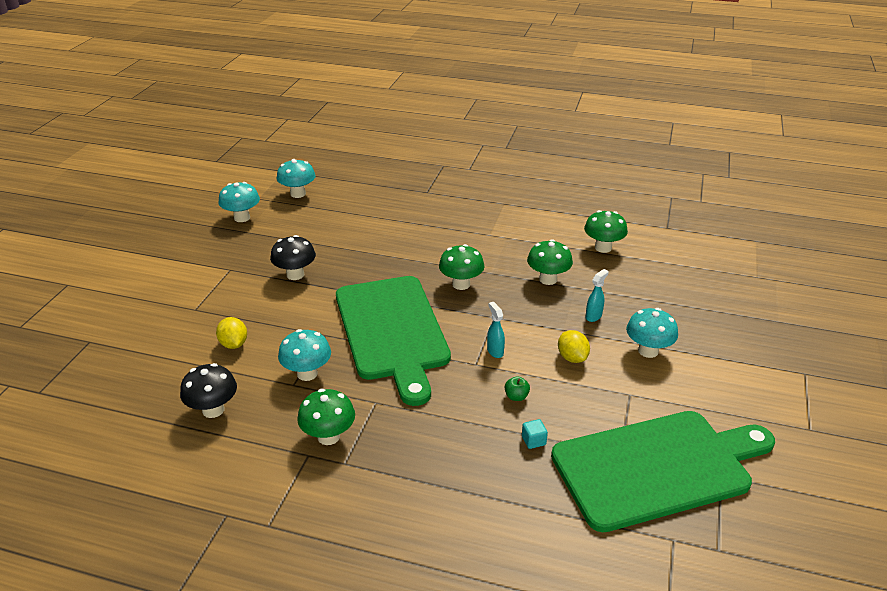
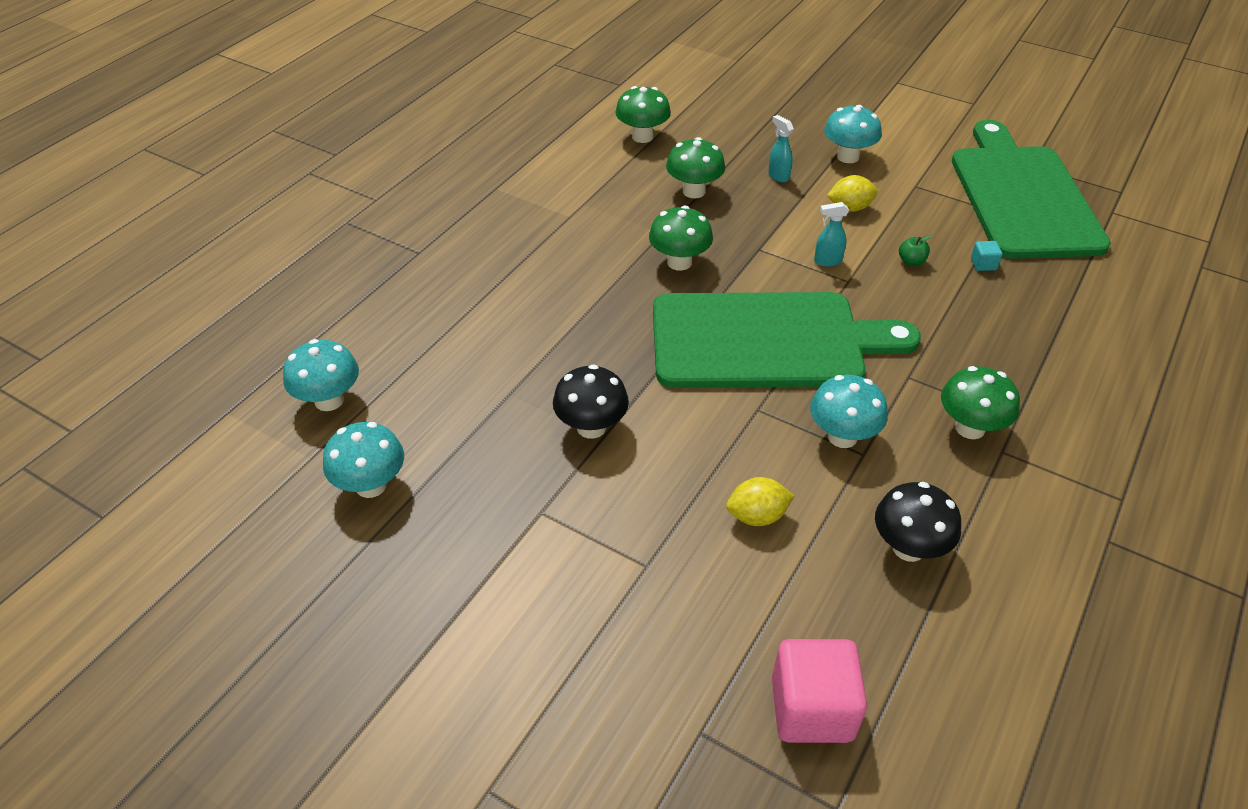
camera: 75 degrees left, 10 degrees up
none -> pink cube [772,639,867,743]

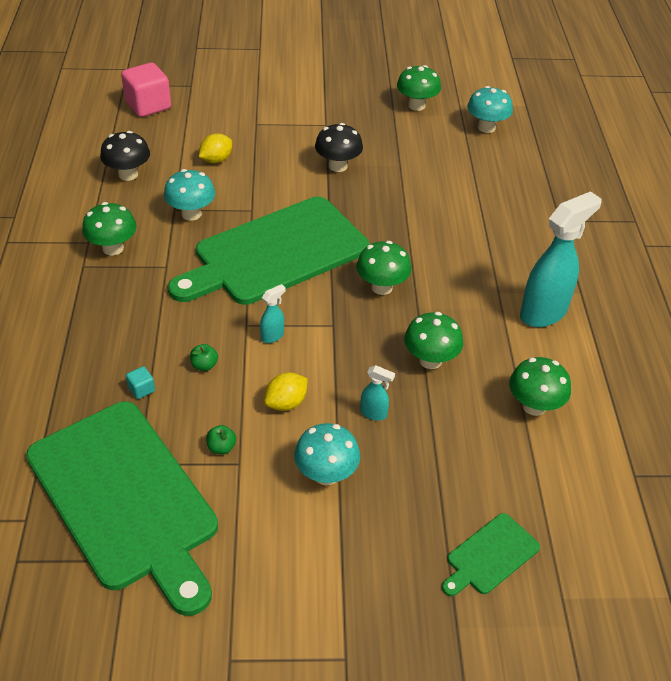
camera: 145 degrees right, 0 degrees up
turquoise mushroom [323,422,404,498] -> green mushroom [397,65,441,111]
none -> green apple [206,425,236,454]
none -> green cutting board [442,513,540,596]
none -> turquoise spray bottle [520,191,602,327]

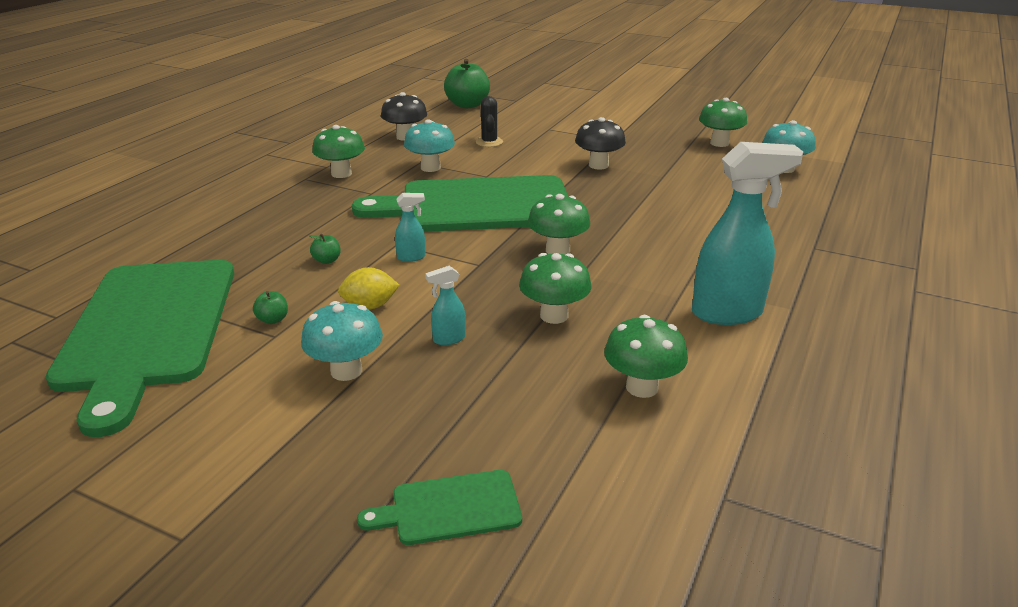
camera: 30 degrees right, 15 degrees down
pink cube [121,63,171,117] -> green apple [444,59,490,108]
turquoise cube [126,366,155,399] -> none
yellow lemon [199,133,232,163] -> black cactus [476,96,503,147]
turquoise spray bottle [360,365,395,421] -> turquoise spray bottle turned 105 degrees clockwise [425,266,466,345]

